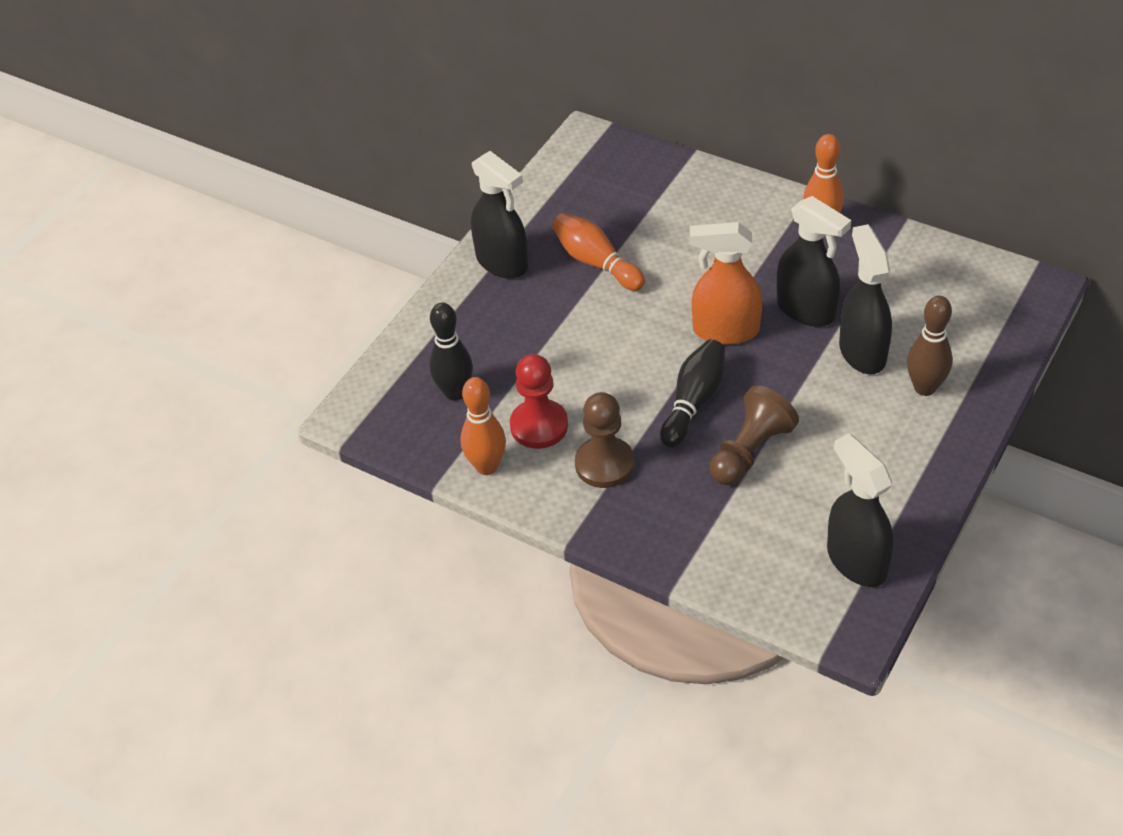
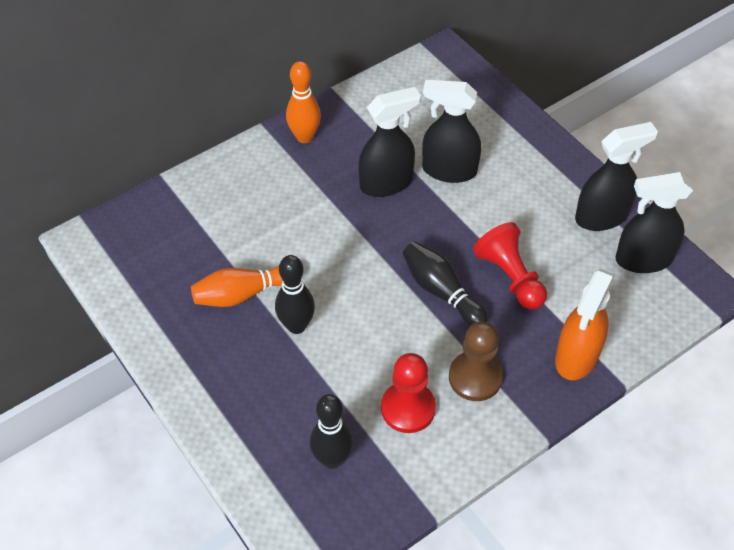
camera: 70 degrees left, 5 degrees up
orange bowling pin [460,377,506,475] -> none
black spray bottle [471,151,528,279] -> black spray bottle moved to [575,122,658,231]
orange spray bottle [690,222,763,345] -> orange spray bottle moved to [555,269,615,380]
brown pawn [709,385,799,485] -> red pawn [473,222,547,310]
brown bowling pin [907,296,953,396] -> none
none -> black bowling pin [275,255,315,334]

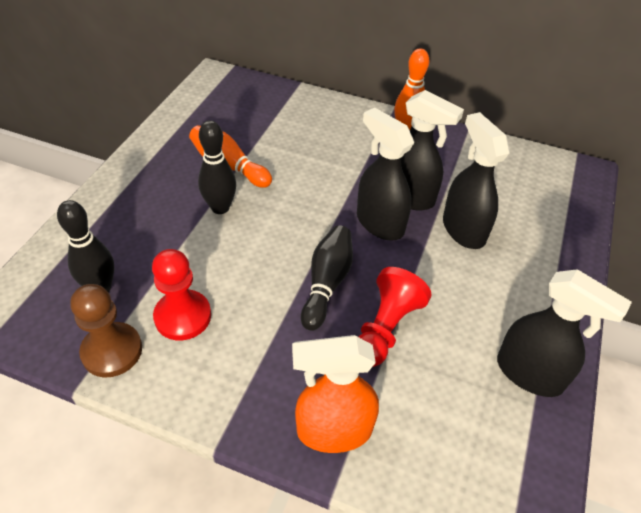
camera: 55 degrees right, 5 degrees down
brown pawn [449,322,503,401] -> brown pawn moved to [70,284,142,377]
black spray bottle [615,172,693,273] -> black spray bottle moved to [357,107,414,240]

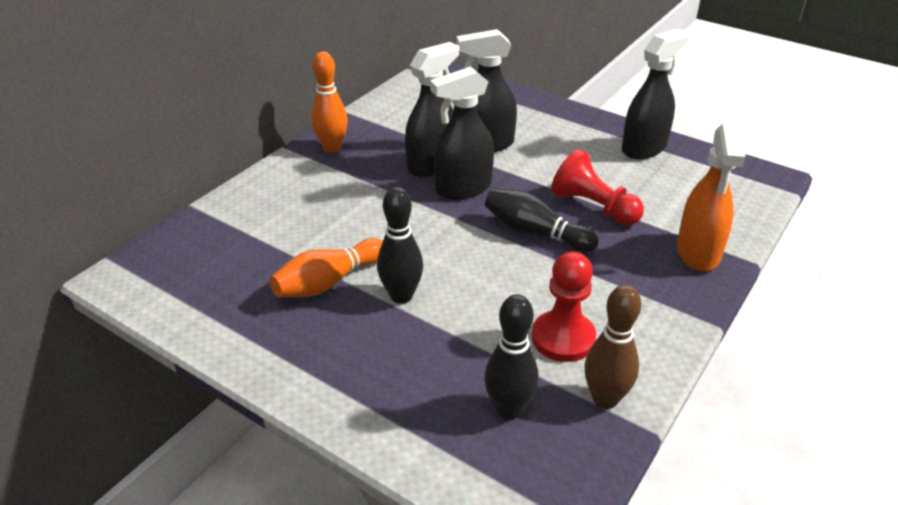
camera: 75 degrees left, 10 degrees down
brown pawn [70,284,142,377] -> brown bowling pin [584,285,641,409]

